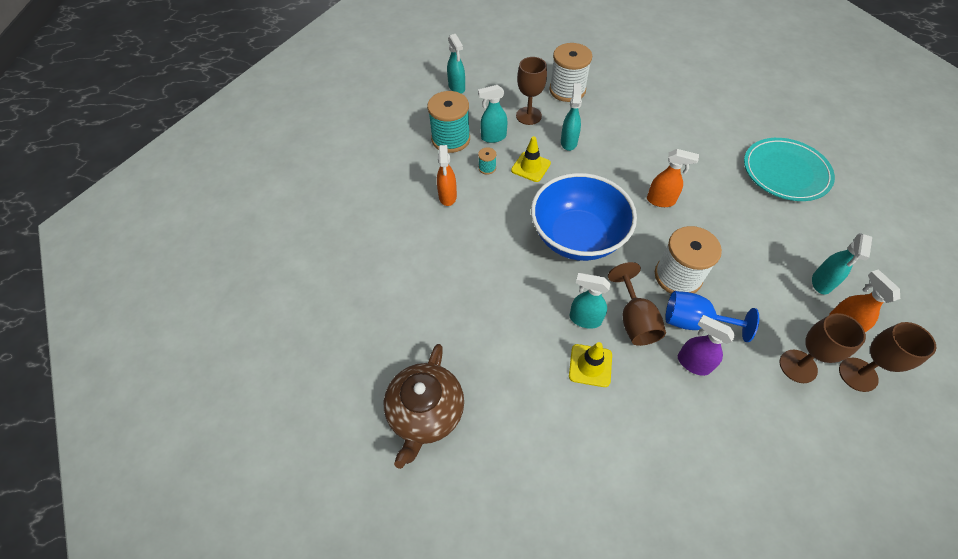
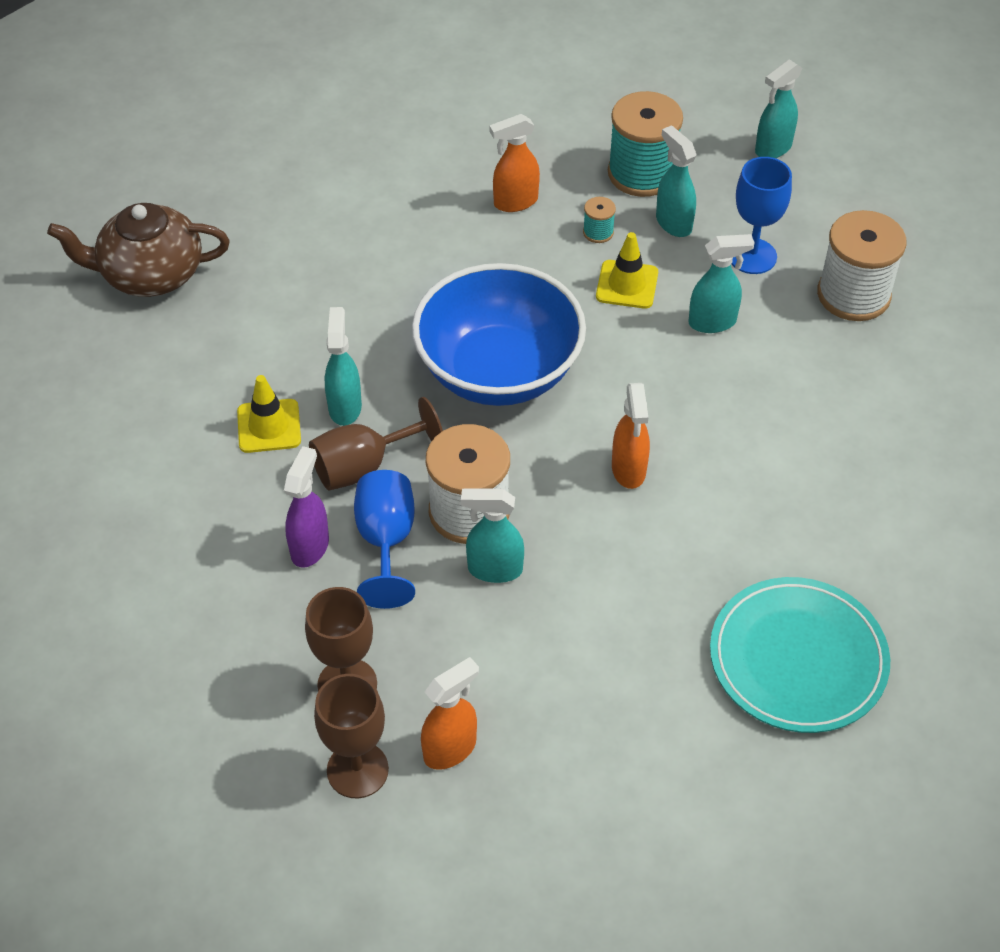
camera: 70 degrees right, 5 degrees down
brown goblet [516,57,547,125] -> blue goblet [732,157,792,274]
turquoise spray bottle [812,233,872,294] -> turquoise spray bottle moved to [461,488,524,583]

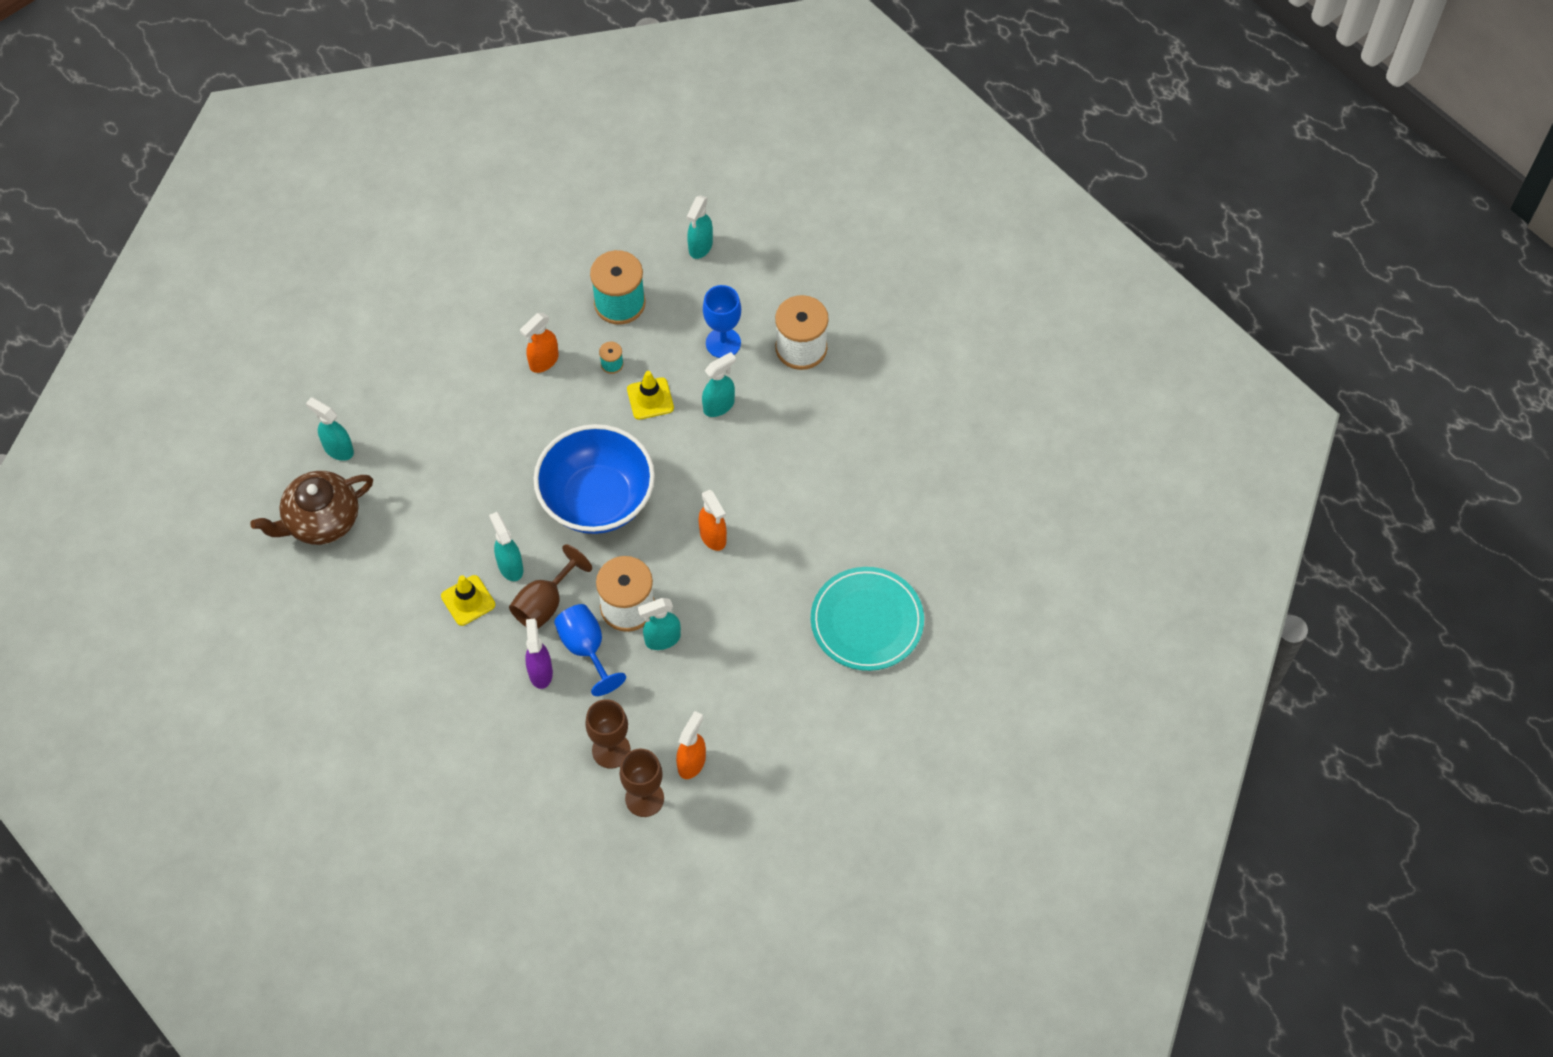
camera: 25 degrees left, 10 degrees up
turquoise spray bottle [656,125,696,237] -> turquoise spray bottle moved to [306,397,354,461]

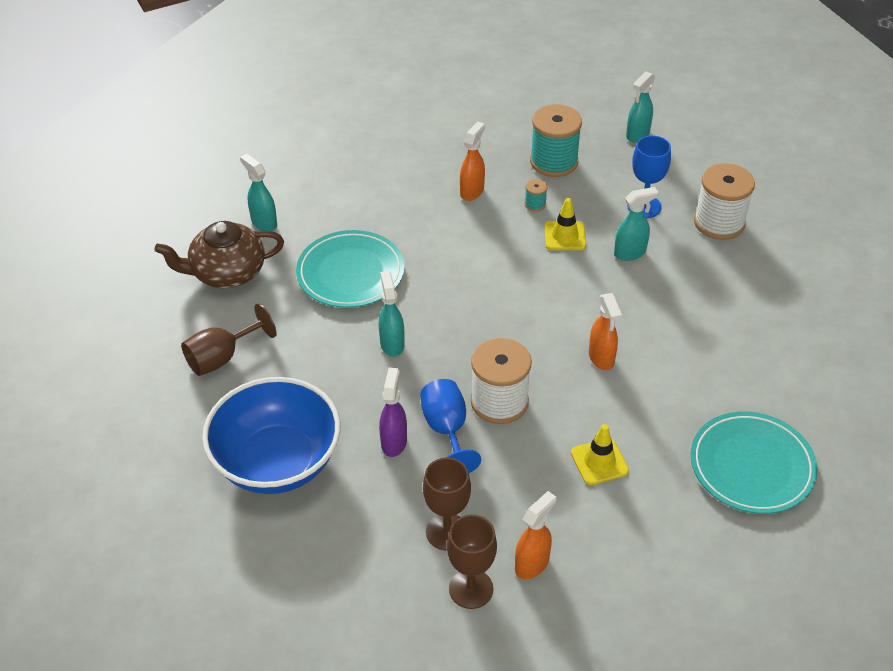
camera: 15 degrees right, 15 degrees down
yellow traffic cone [441,575,495,626] -> yellow traffic cone moved to [571,424,629,485]
brown goblet [509,544,592,629] -> brown goblet moved to [181,303,277,376]
orange spray bottle [520,313,559,373] -> orange spray bottle turned 150 degrees clockwise [460,122,485,201]
blue bowl [533,424,655,534] -> blue bowl moved to [202,377,340,494]
turquoise spray bottle [637,598,681,650] -> none
none -> turquoise plate [296,230,405,308]

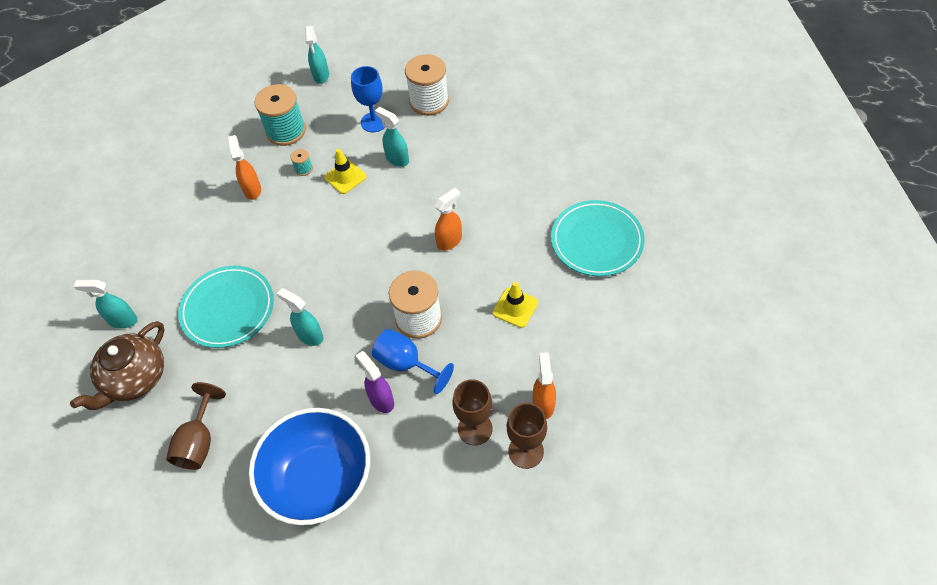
camera: 40 degrees left, 10 degrees up
orange spray bottle [589,293,622,370] -> orange spray bottle turned 75 degrees counterclockwise [434,188,462,251]
turquoise spray bottle [614,187,658,261] -> turquoise spray bottle turned 75 degrees counterclockwise [375,107,409,167]

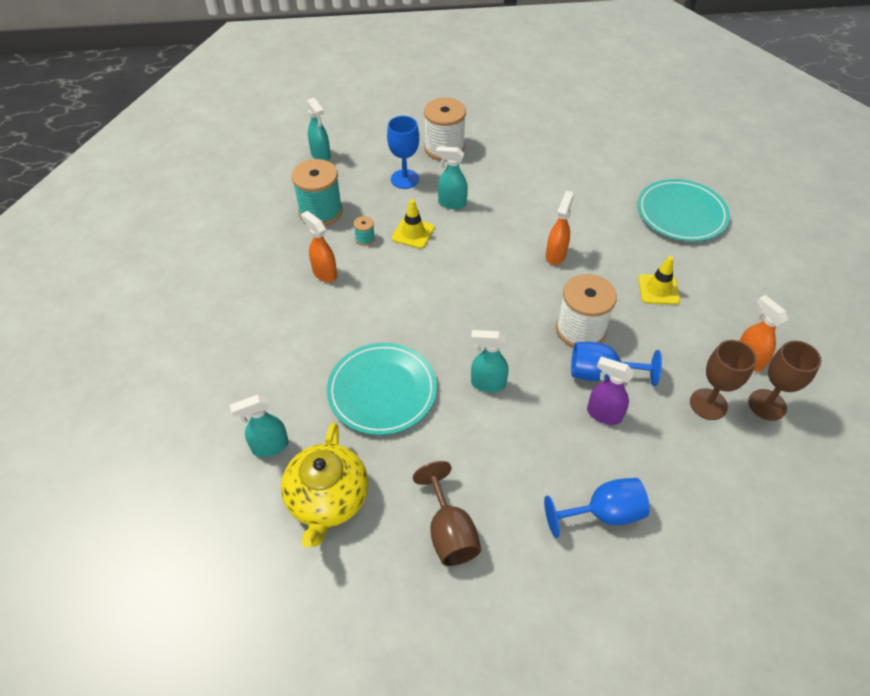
camera: 30 degrees left, 5 degrees down
brown teapot [70,321,165,410] -> yellow teapot [281,422,368,548]
blue bowl [249,408,370,525] -> blue goblet [544,478,650,538]

